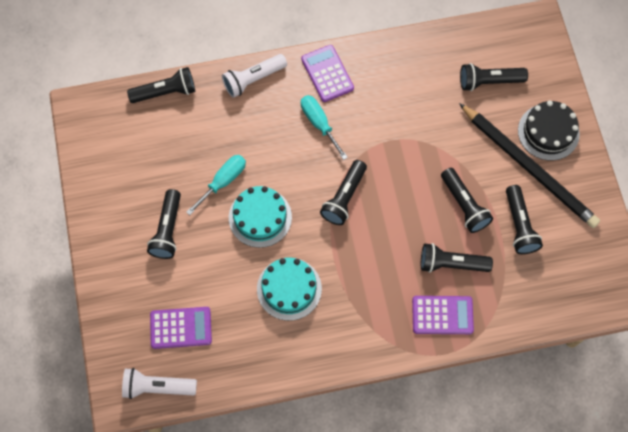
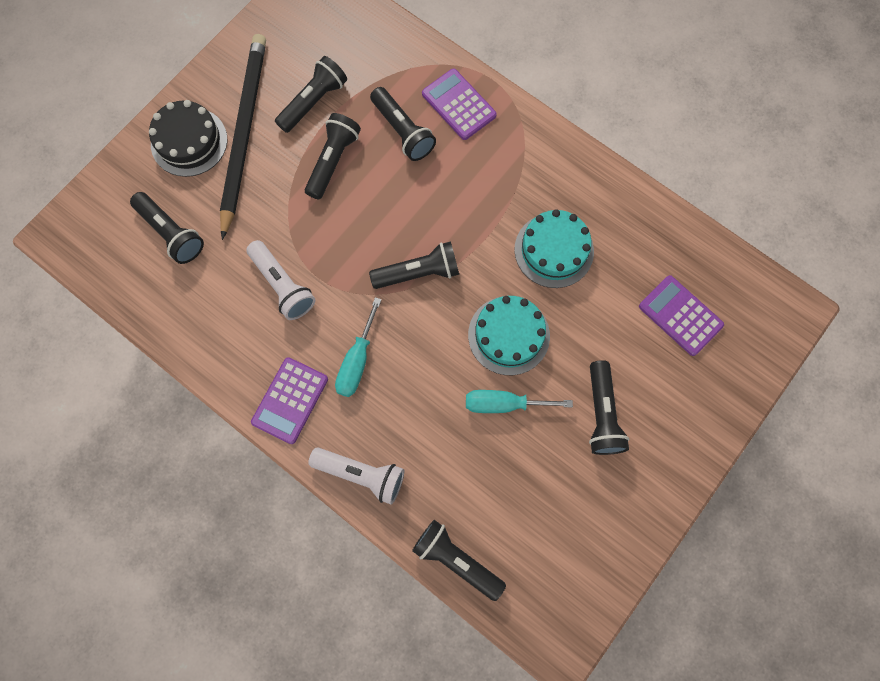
camera: 130 degrees left, 5 degrees up
white flashlight [122,368,197,399] -> white flashlight moved to [246,240,315,320]
black flashlight [147,189,181,259] -> black flashlight turned 120 degrees clockwise [589,360,629,455]

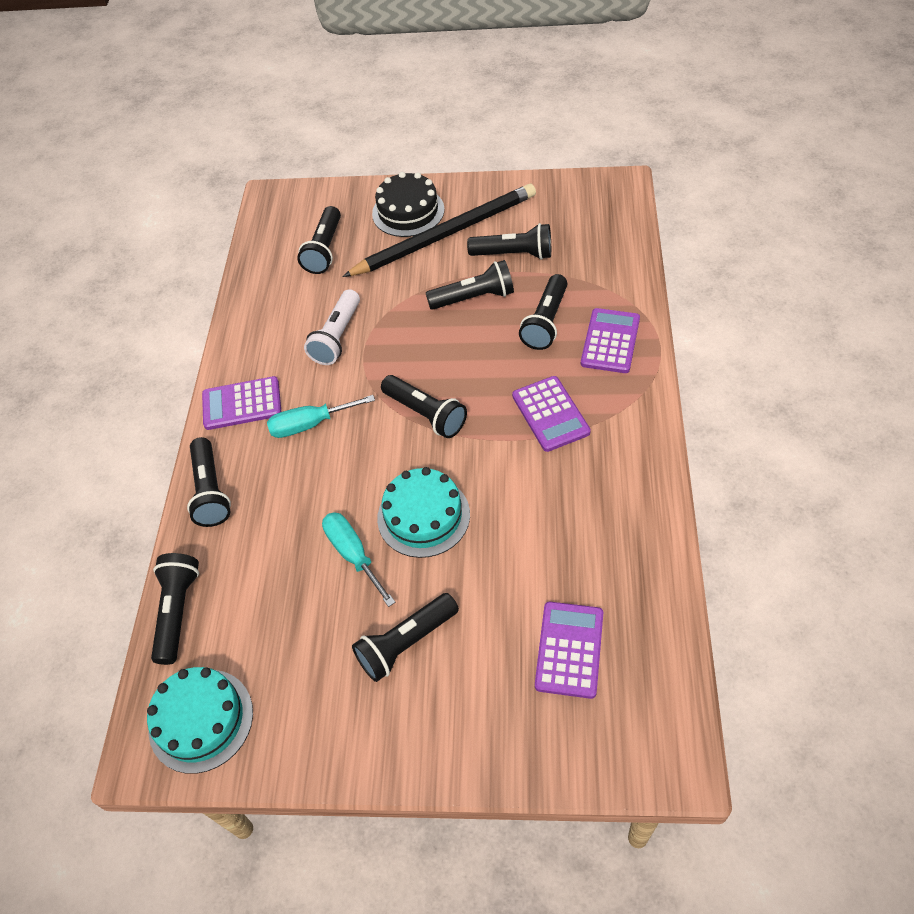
camera: 60 degrees right, 20 degrees down
white flashlight [308,448,404,505] -> black flashlight [187,437,231,527]
turquoise cake [514,209,594,288] -> turquoise cake moved to [147,667,253,774]
none -> purple calculator [512,376,591,452]

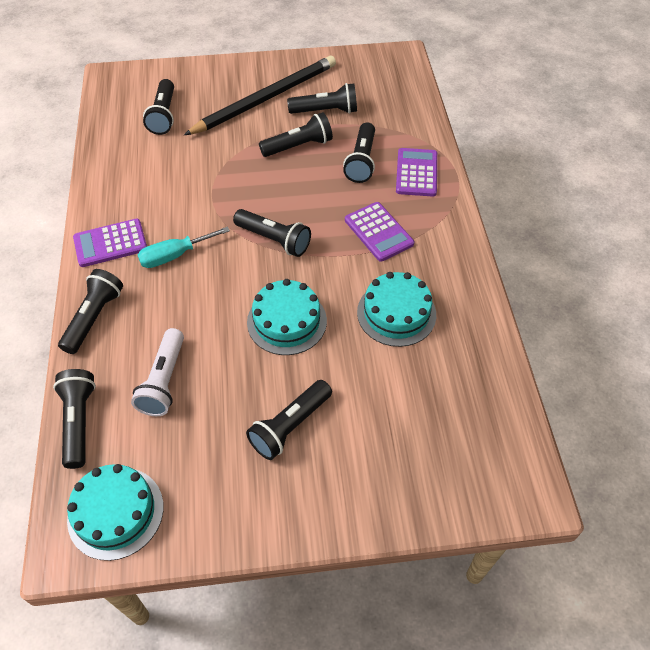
camera: 15 degrees left, 0 degrees up
black flashlight [187,437,231,527] -> black flashlight turned 135 degrees counterclockwise [58,269,123,354]
white flashlight [304,289,360,365] -> white flashlight moved to [131,328,184,416]
turquoise screwdriver [322,512,395,607] -> none
black cake [372,172,444,237] -> none
purple calculator [535,602,603,699] -> none
none -> turquoise cake [357,272,436,347]

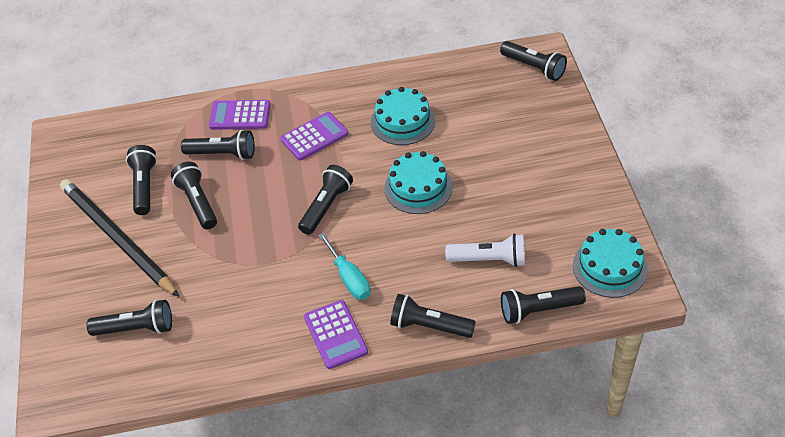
camera: 90 degrees left, 5 degrees down
black flashlight [246,380,332,460] -> black flashlight moved to [500,41,567,81]

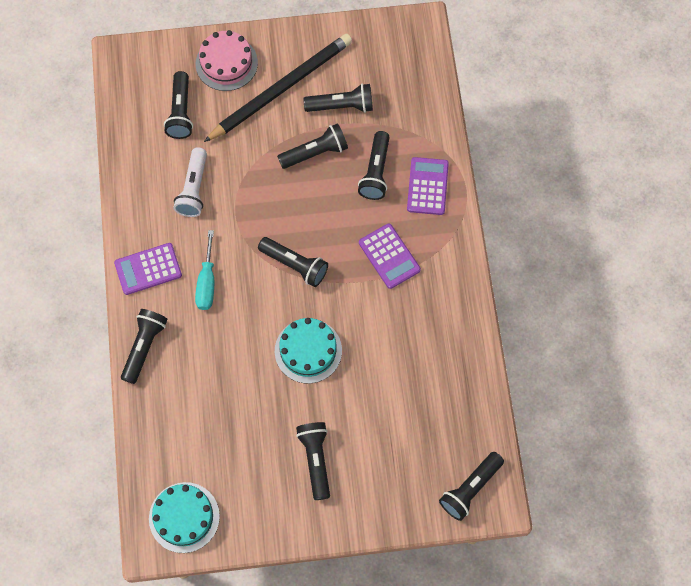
camera: 90 degrees right, 20 degrees up
turquoise screwdriver [319,233,370,300] -> turquoise screwdriver turned 60 degrees counterclockwise [195,230,214,310]
turquoise cake [371,87,435,145] -> none
white flashlight [445,234,525,267] -> white flashlight moved to [174,147,207,217]
black flashlight [501,286,586,324] -> black flashlight moved to [296,422,330,500]
none -> pink cake [196,30,258,91]

